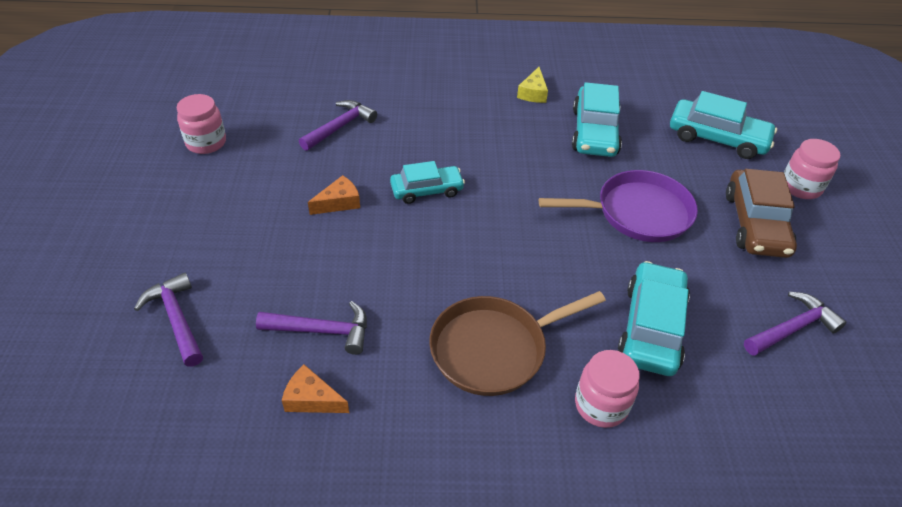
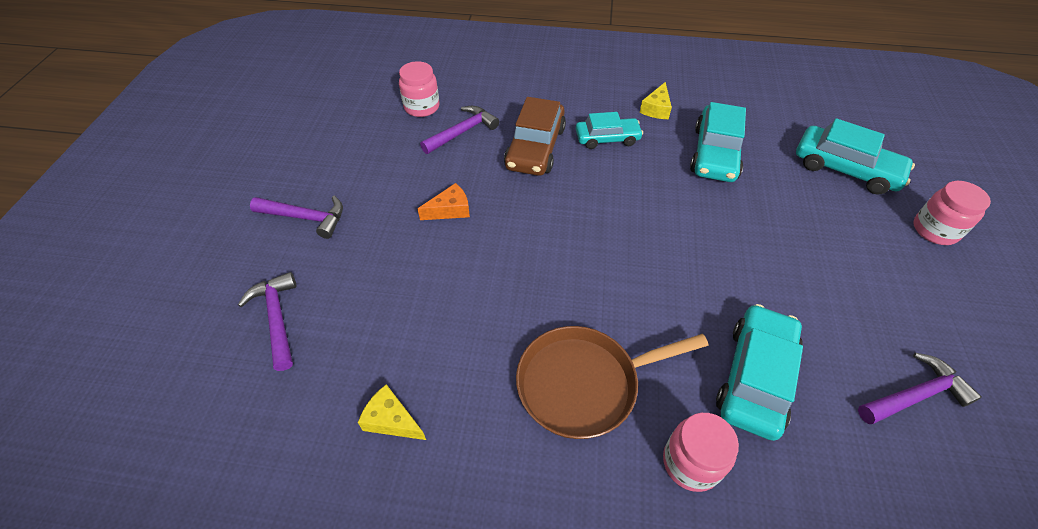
camera: 10 degrees right, 5 degrees up
pink jar [177,94,226,154] -> pink jar moved to [399,61,439,117]
purple hammer [256,301,367,355] -> purple hammer moved to [250,196,343,239]
orange cheese [282,365,349,413] -> yellow cheese [358,384,426,440]
turquoise car [390,161,465,204] -> turquoise car moved to [576,112,643,149]
purple pan [539,170,698,242] -> none
brown car [726,169,797,258] -> brown car moved to [504,97,566,176]

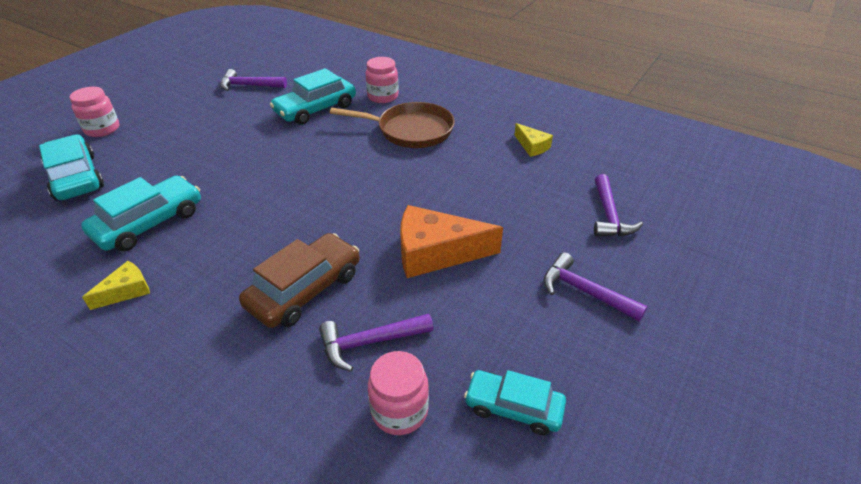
camera: 155 degrees left, 10 degrees down
orange cheese [418,183,470,220] -> orange cheese [400,205,503,278], size x1.94
turquoise car [576,112,643,149] -> turquoise car moved to [464,370,566,435]

